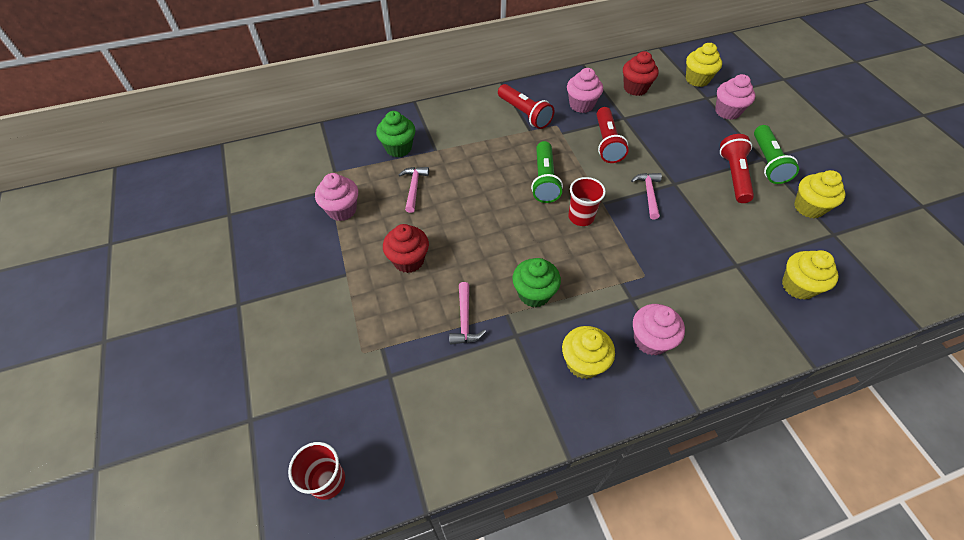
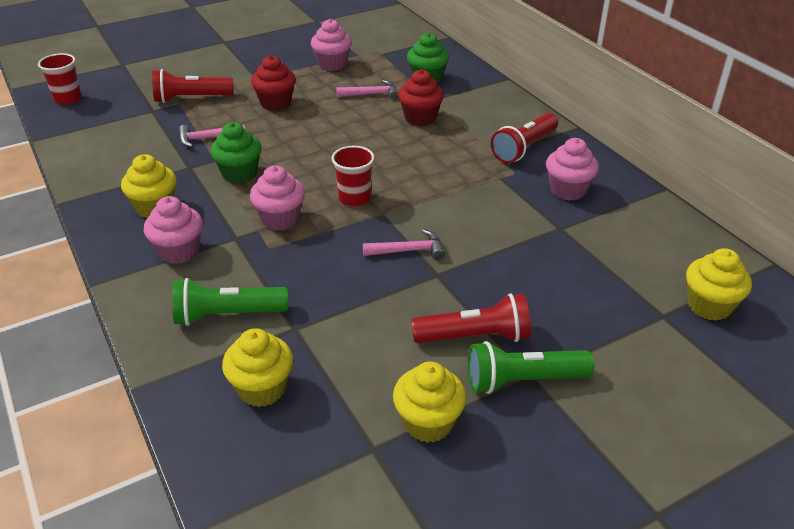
camera: 80 degrees right, 15 degrees down
green flashlight [531,141,563,203] -> green flashlight moved to [172,278,288,326]
red flashlight [597,107,629,163] -> red flashlight moved to [152,69,234,103]
red cupcake [623,51,658,96] -> red cupcake moved to [398,69,444,126]
pink cupcake [715,74,755,120] -> pink cupcake moved to [250,165,305,231]

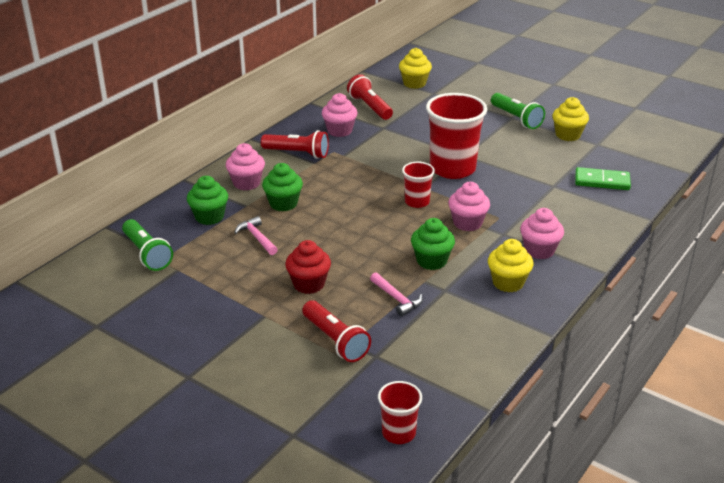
camera: 115 degrees left, 5 degrees down
green flashlight [172,278,288,326] -> green flashlight moved to [122,219,173,271]
yellow cupcake [222,328,293,407] -> green domino [575,167,631,190]
pink cupcake [311,19,352,71] -> pink cupcake moved to [226,143,265,190]
pink hammer [363,229,445,260] -> red cup [426,93,488,179]
red cupcake [398,69,444,126] -> green cupcake [262,163,303,211]
red flashlight [411,293,531,343] -> red flashlight moved to [347,74,393,120]

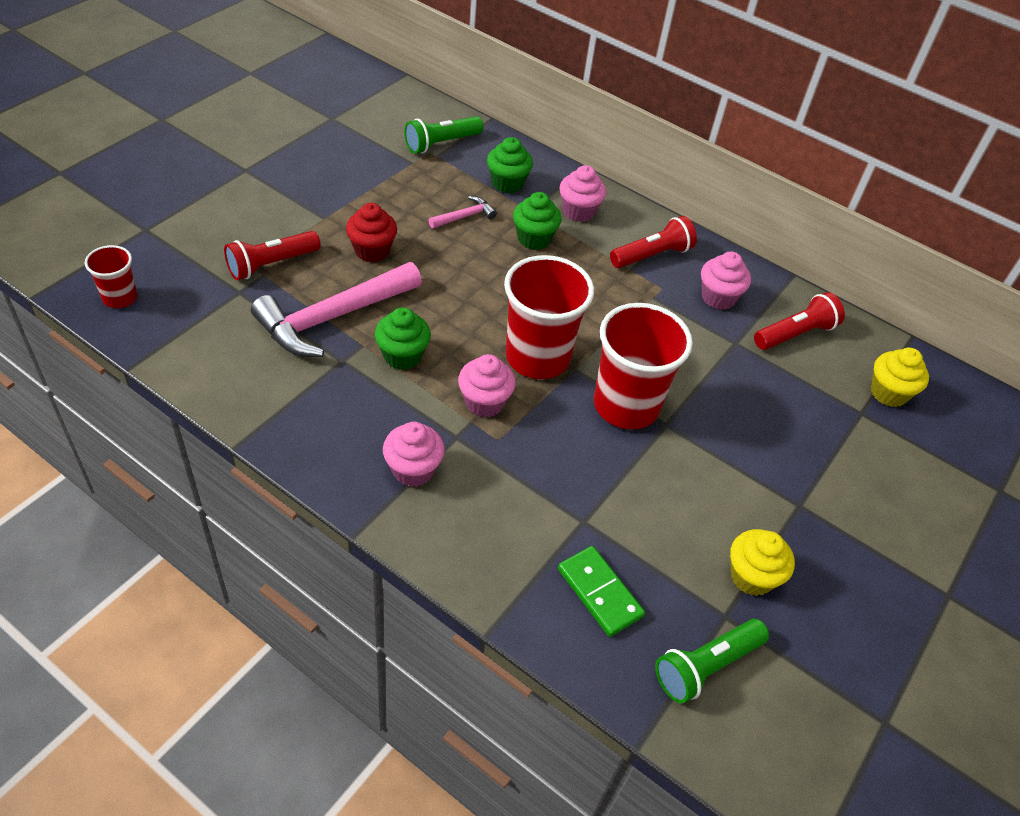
camera: 85 degrees right, 15 degrees up
red flashlight [261,130,329,159] -> red flashlight turned 135 degrees counterclockwise [610,216,697,268]
pink hammer [370,272,423,316] -> pink hammer [251,262,422,357], size x2.22
red cup [402,162,435,208] -> red cup [504,255,594,379], size x1.94
yellow cupcake [488,239,534,292] -> none
green flashlight [491,93,545,129] -> green flashlight moved to [655,619,769,703]
green domino [575,167,631,190] -> green domino turned 45 degrees counterclockwise [558,546,645,637]

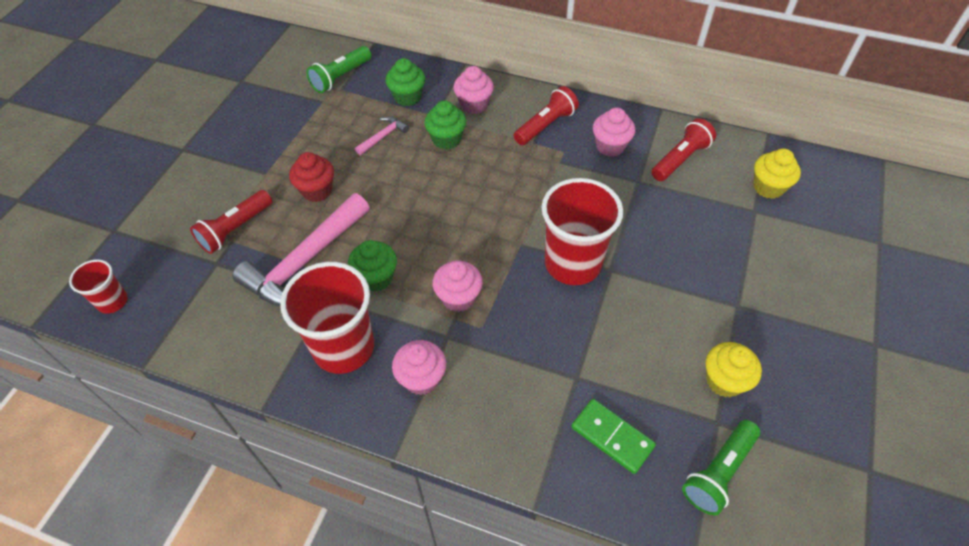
camera: 10 degrees left, 5 degrees up
red cup [504,255,594,379] -> red cup moved to [280,262,374,374]

